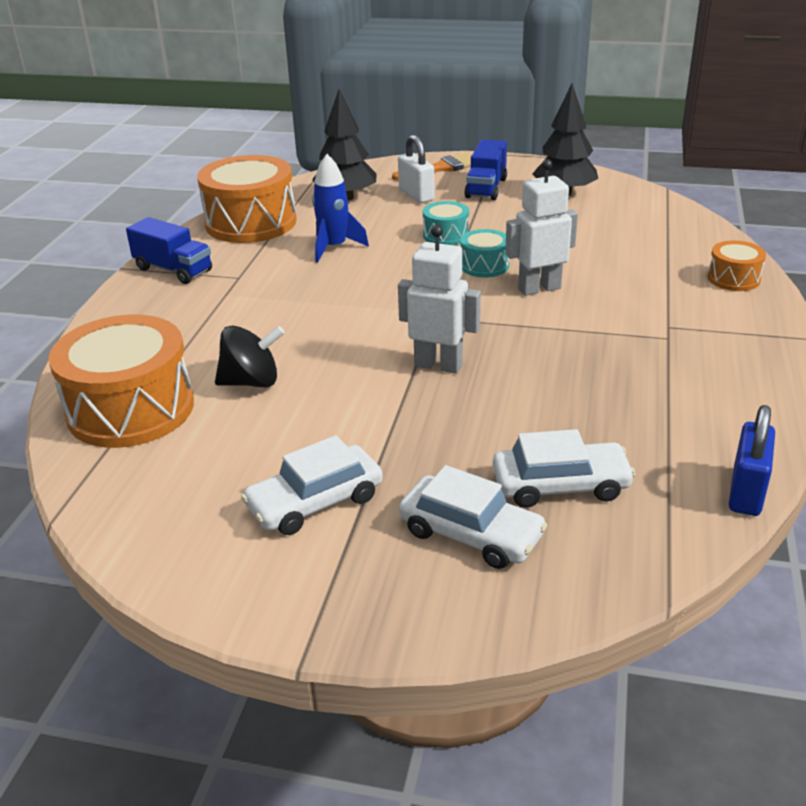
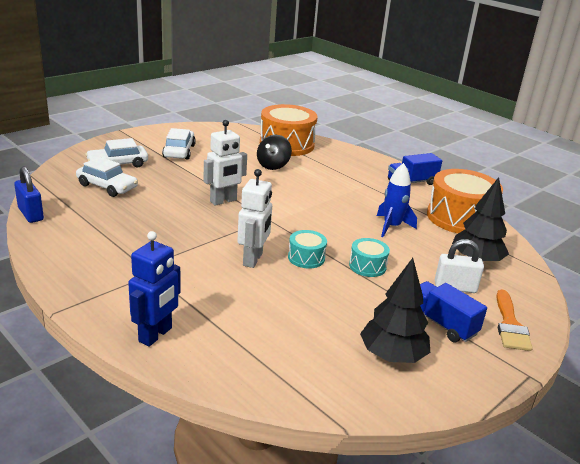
camera: 120 degrees right, 5 degrees down
white car [493,429,636,508] -> white car turned 90 degrees counterclockwise [76,156,138,197]
orange drum [708,240,766,291] -> blue robot [128,231,181,347]

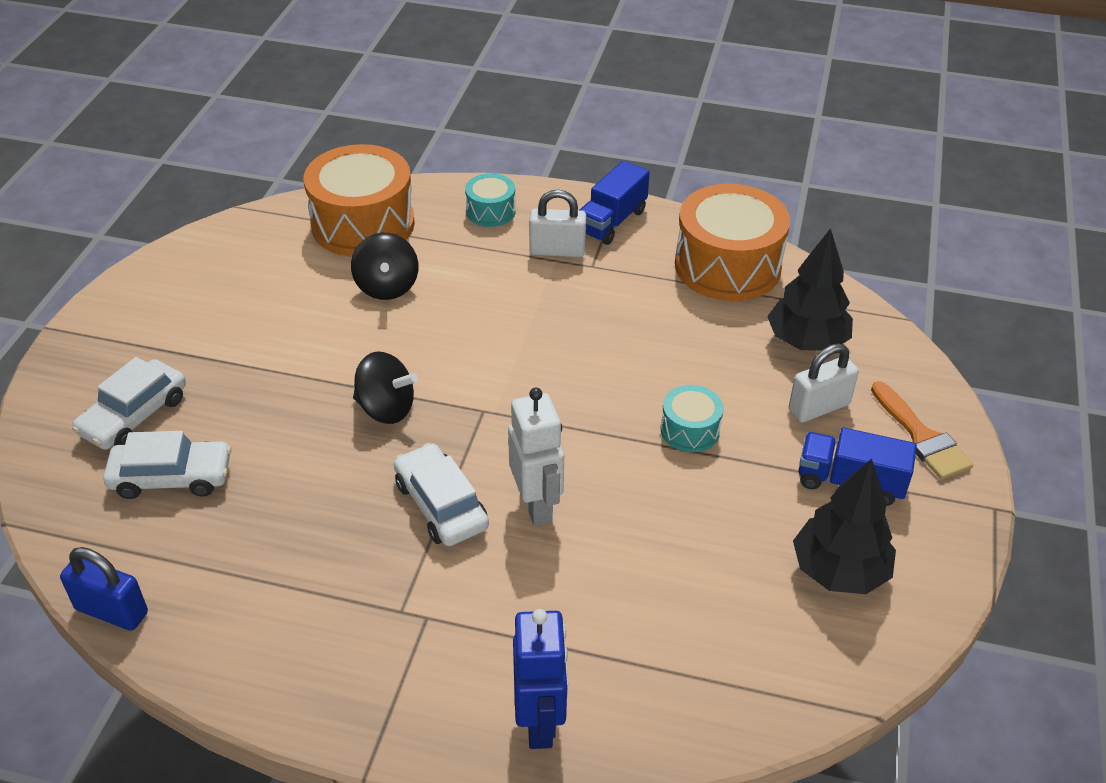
camera: 30 degrees left, 15 degrees up
white car [162,128,196,160] -> white car moved to [394,443,489,546]
white robot [204,120,247,206] -> black spinning top [353,351,418,424]
turquoise drum [288,230,327,269] -> turquoise drum moved to [465,173,516,227]
blue rocket [377,163,417,237] -> none
none -> white padlock [529,190,587,257]

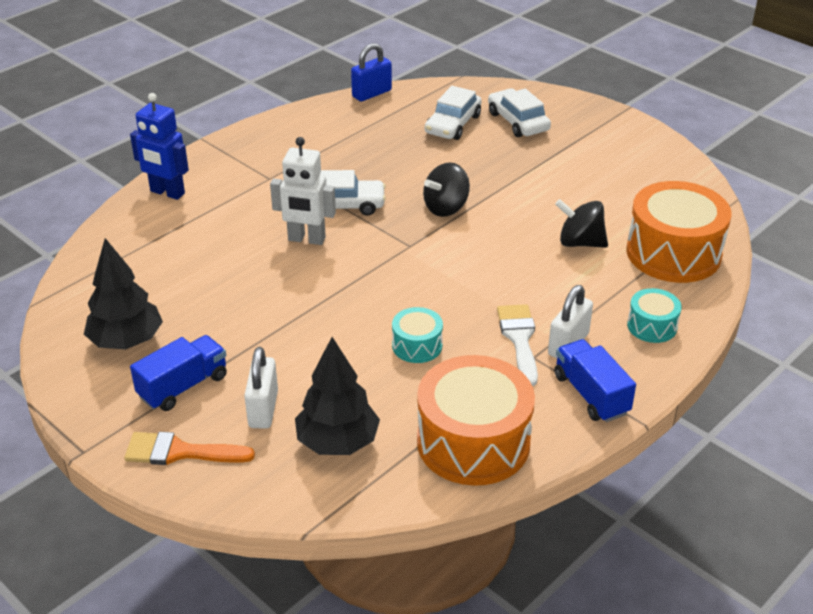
camera: 120 degrees right, 5 degrees down
turquoise drum [661,385,724,452] -> turquoise drum moved to [392,307,443,363]
none -> white brush [497,304,538,386]

